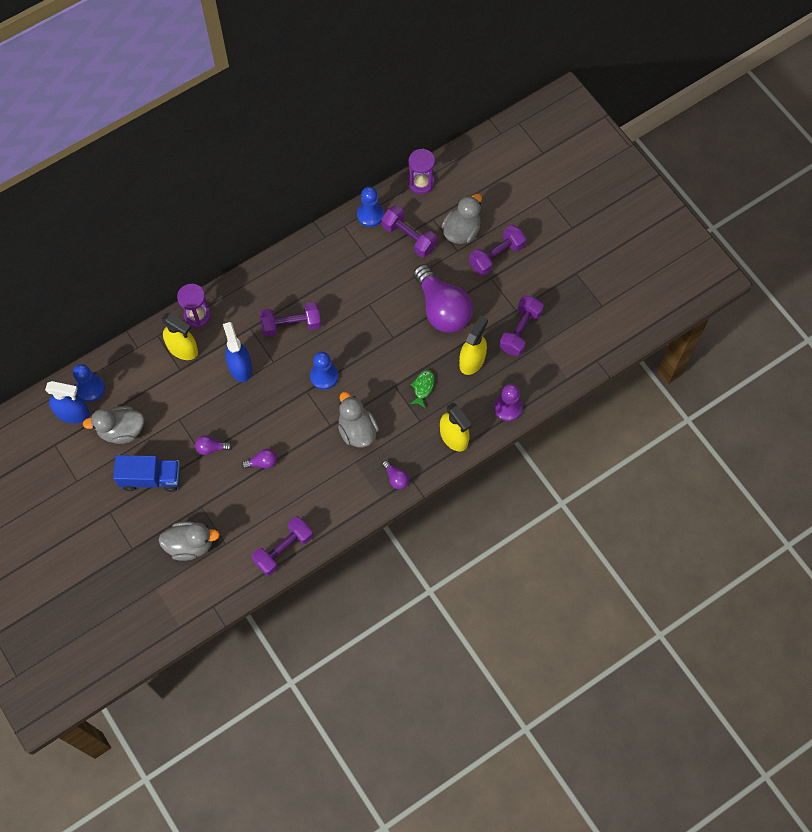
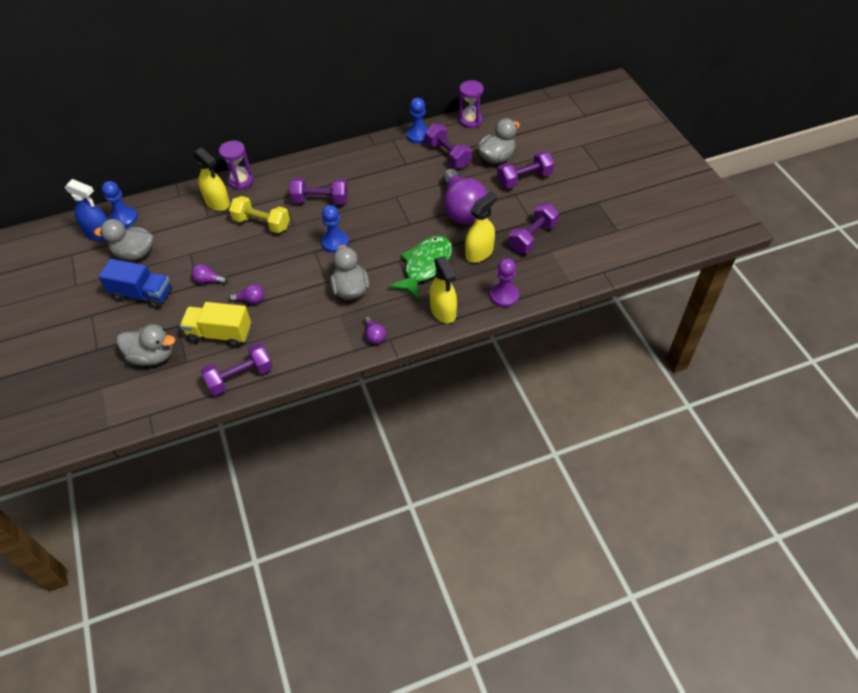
camera: 15 degrees right, 15 degrees down
blue spray bottle [223,322,252,382] -> yellow dumbbell [229,196,290,233]
green fish [410,370,434,408] -> green fish [388,235,452,300], size x2.09
none -> yellow truck [180,302,251,348]

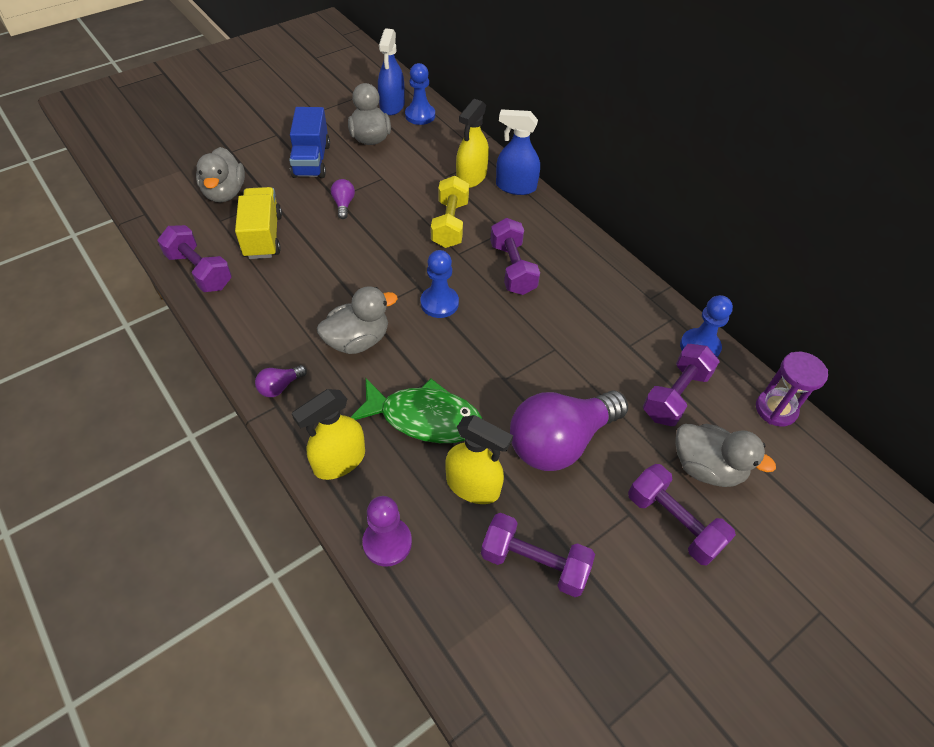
camera: 70 degrees right, 0 degrees up
purple hourglass [219,141,253,190] -> blue spray bottle [496,109,540,195]
purple light bulb [229,284,264,304] -> none

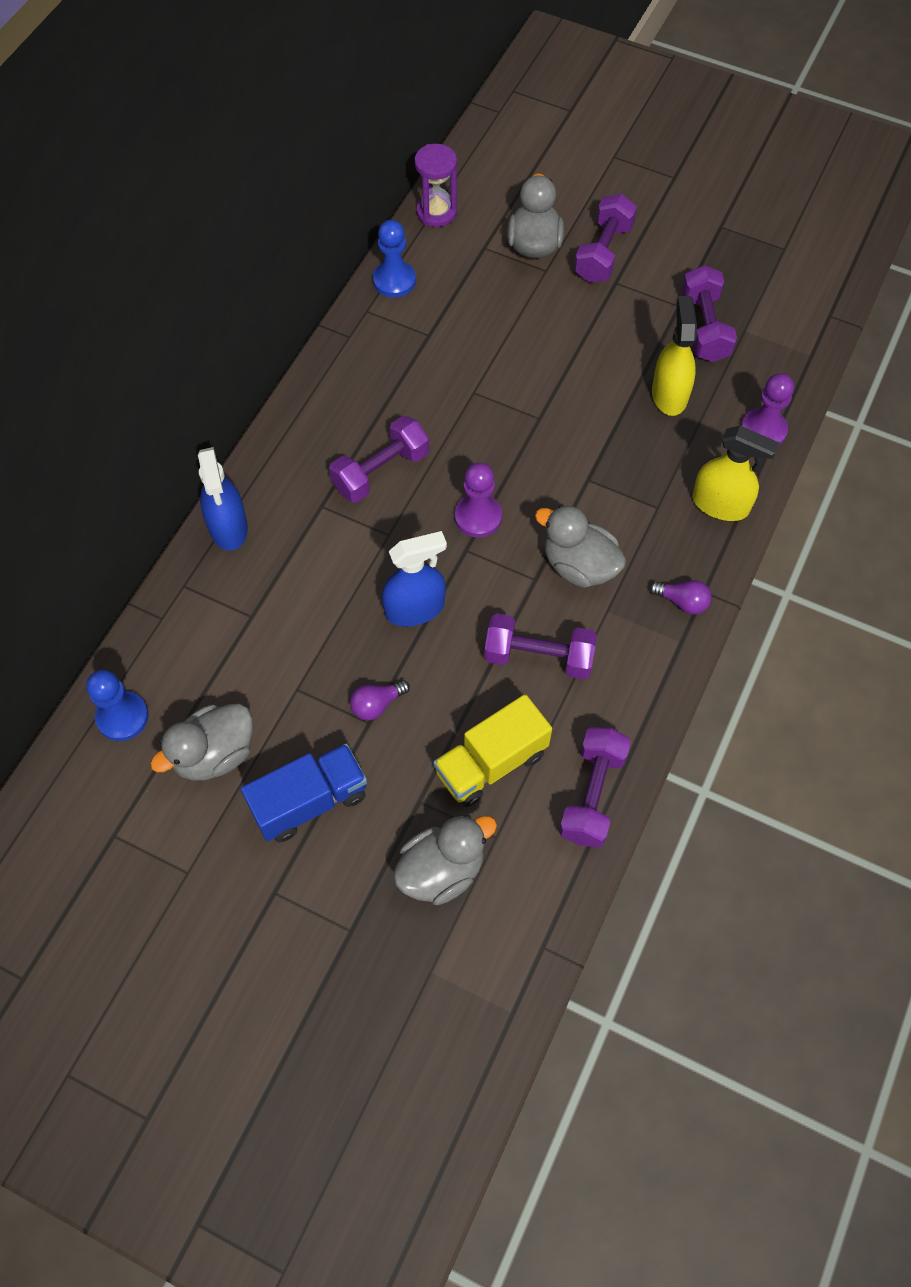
camera: 115 degrees left, 10 degrees up
green fish [351,378,483,443] -> none
blue spray bottle [378,28,405,115] -> blue spray bottle moved to [382,531,447,627]
blue pawn [420,250,459,318] -> purple pawn [455,463,502,538]
yellow dumbbell [431,176,469,248] -> none
yellow spray bottle [456,99,489,188] -> none
purple light bulb [510,390,628,471] -> none
purple dumbbell [643,344,720,426] -> purple dumbbell moved to [484,613,597,679]

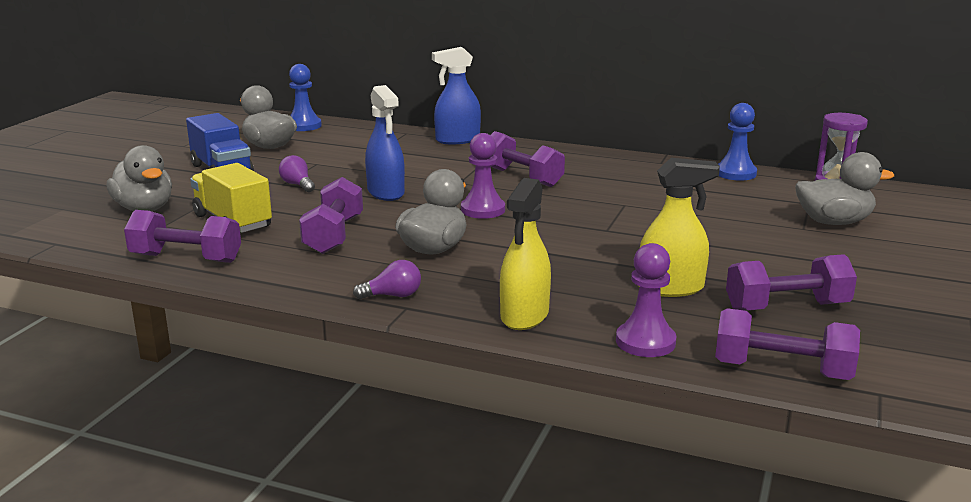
camera: 85 degrees right, 40 degrees down
purple dumbbell [574,194,637,283] -> purple dumbbell moved to [715,308,860,380]
purple light bulb [649,580,712,615] -> purple light bulb turned 120 degrees counterclockwise [353,260,421,299]

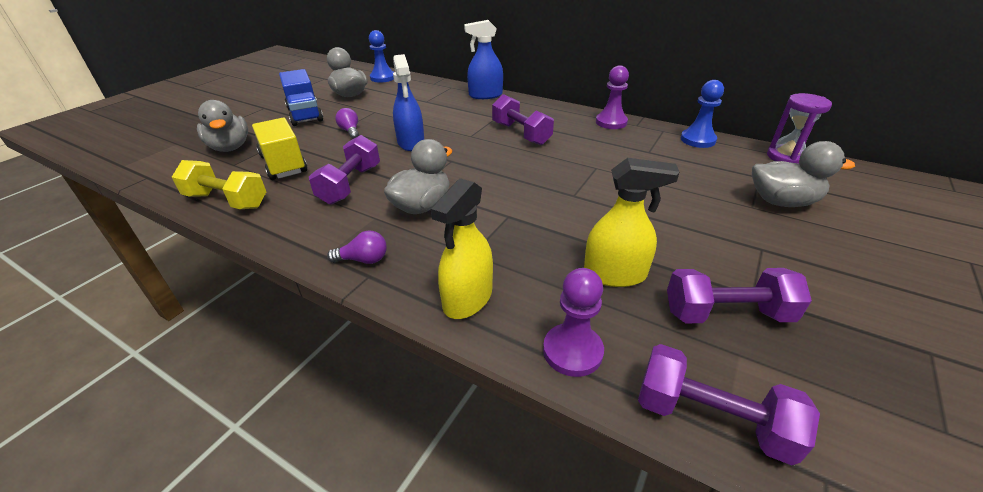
camera: 10 degrees right, 15 degrees up
purple dumbbell [124,210,241,263] -> yellow dumbbell [172,160,266,209]
purple pawn [461,133,505,219] -> purple pawn moved to [596,65,629,129]

